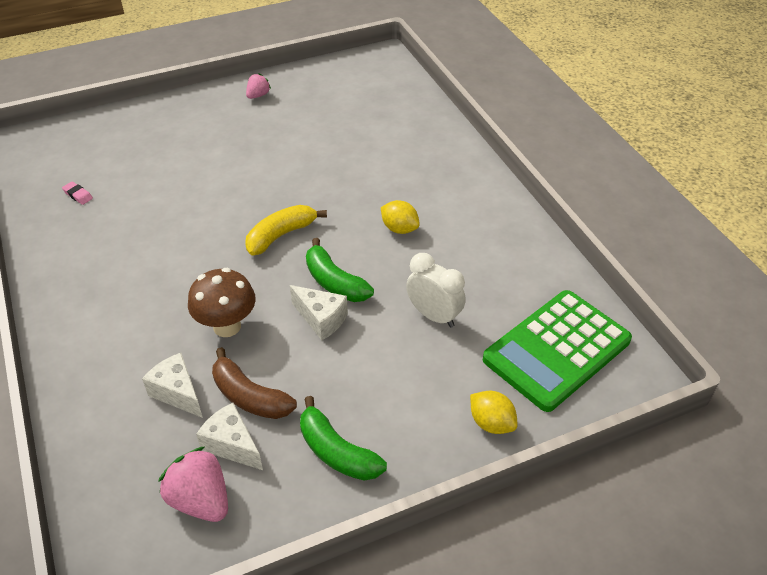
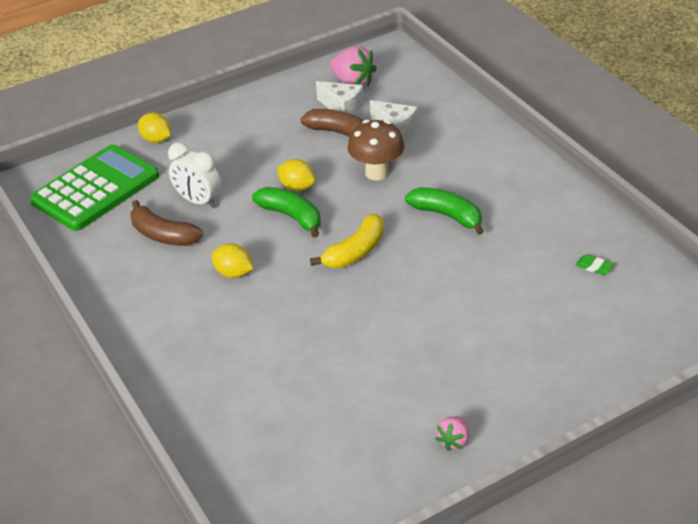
camera: 175 degrees right, 5 degrees down
pink eraser [62,181,93,205] -> green eraser [576,254,614,275]
white cheese [290,285,348,340] -> yellow lemon [277,159,315,191]
green banana [300,396,387,481] -> green banana moved to [405,187,484,235]
none -> brown banana [130,200,203,246]

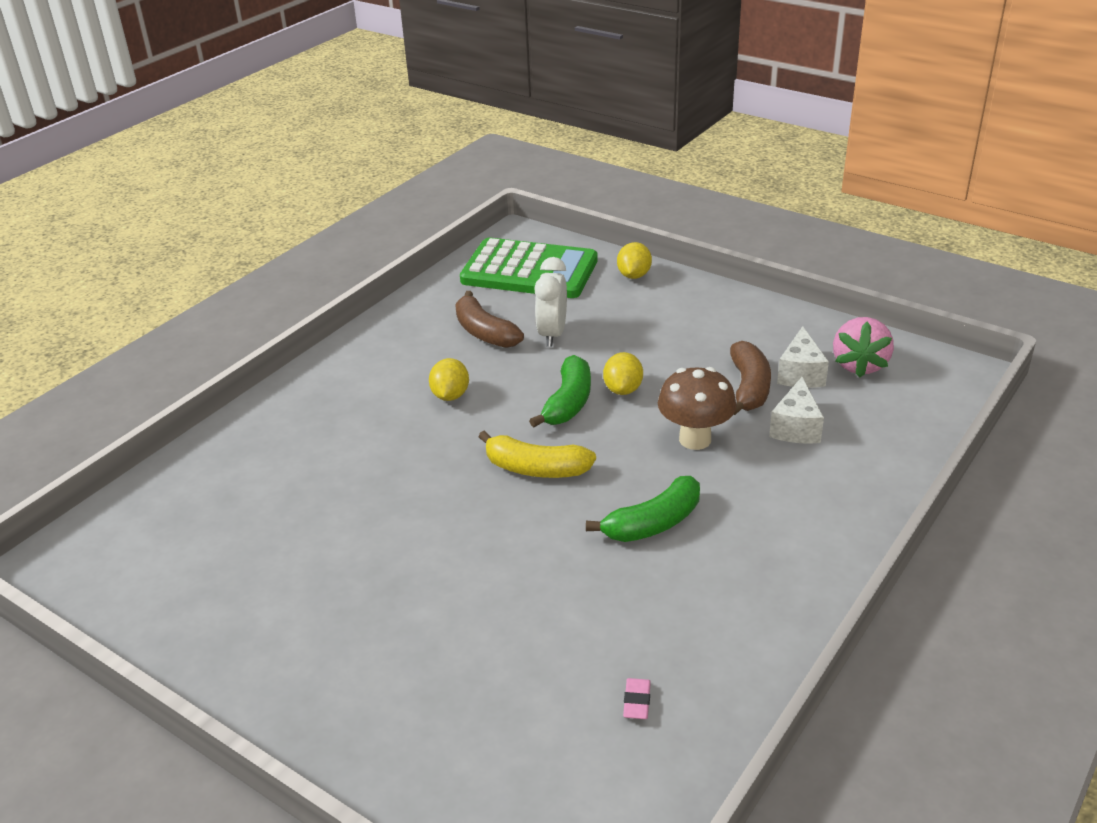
camera: 65 degrees right, 5 degrees down
brown banana [130,200,203,246] -> brown banana turned 45 degrees counterclockwise [455,291,524,348]
green banana [405,187,484,235] -> green banana turned 45 degrees clockwise [586,476,700,542]
pink strawberry [435,416,469,451] -> none
green eraser [576,254,614,275] -> pink eraser [623,678,651,719]

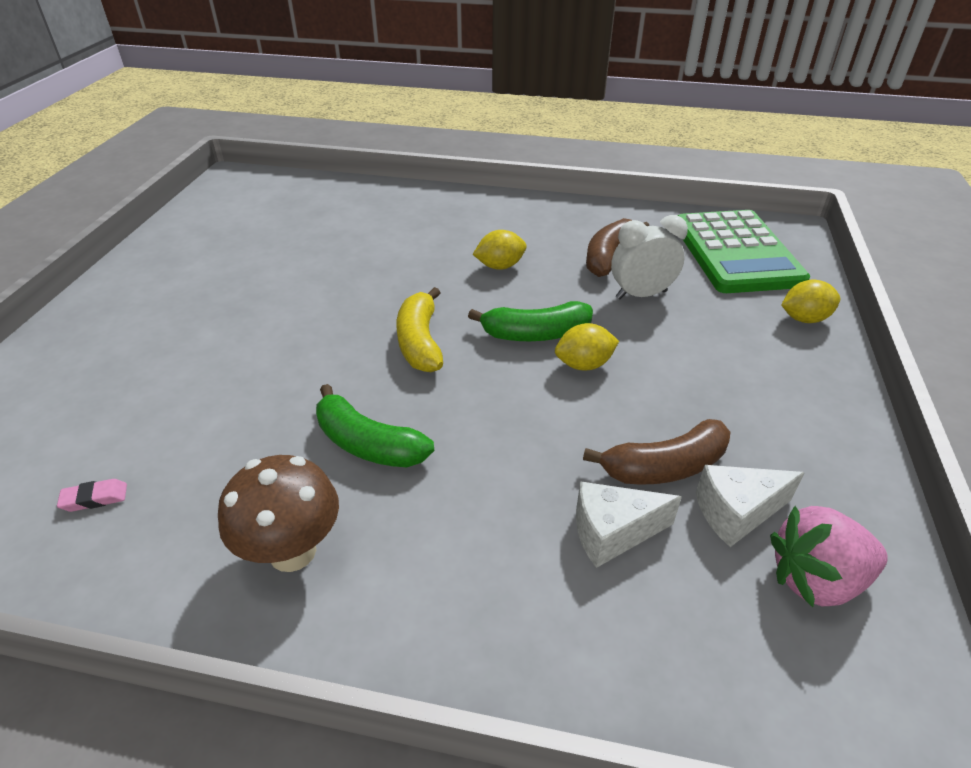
camera: 65 degrees right, 5 degrees up
brown mushroom [658,367,737,450] -> brown mushroom moved to [218,455,339,572]

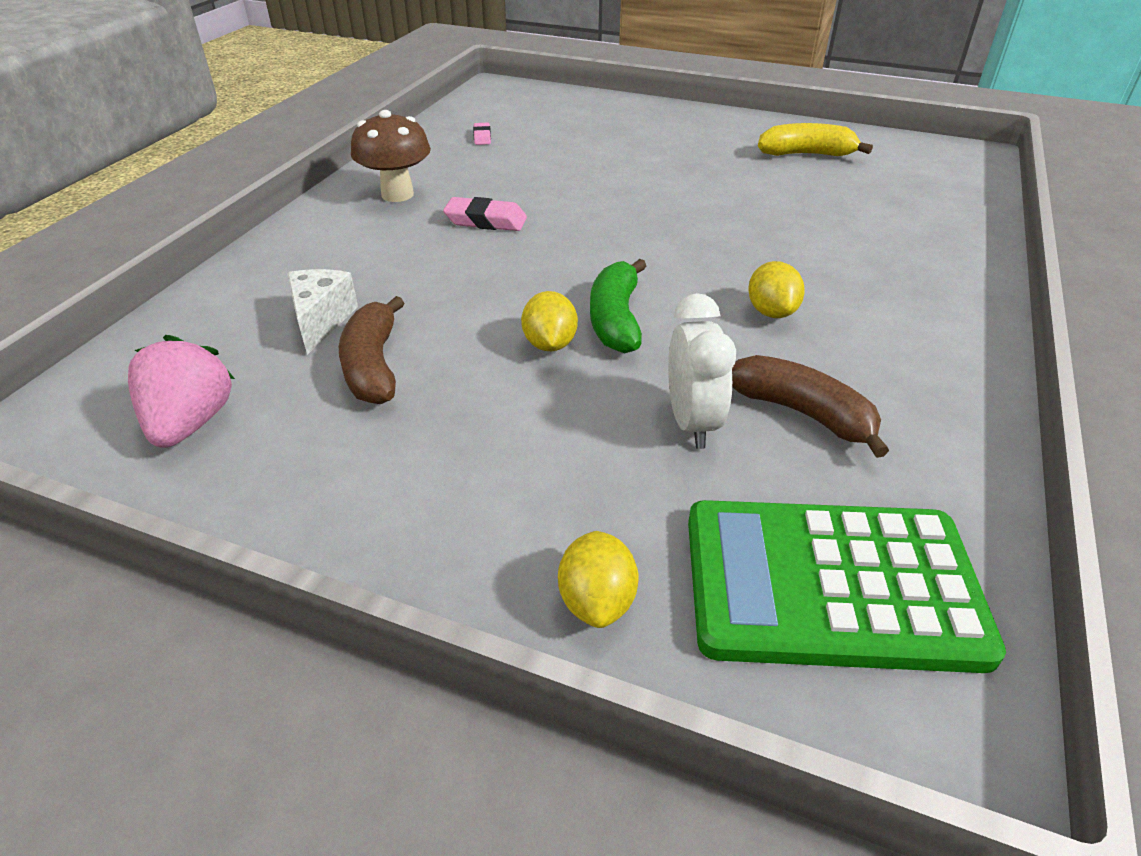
camera: 100 degrees right, 0 degrees up
green banana [316,384,434,467] -> pink eraser [443,197,527,231]
yellow banana [396,287,443,372] -> yellow banana moved to [758,123,873,156]
white cheese [696,465,805,547] -> none

